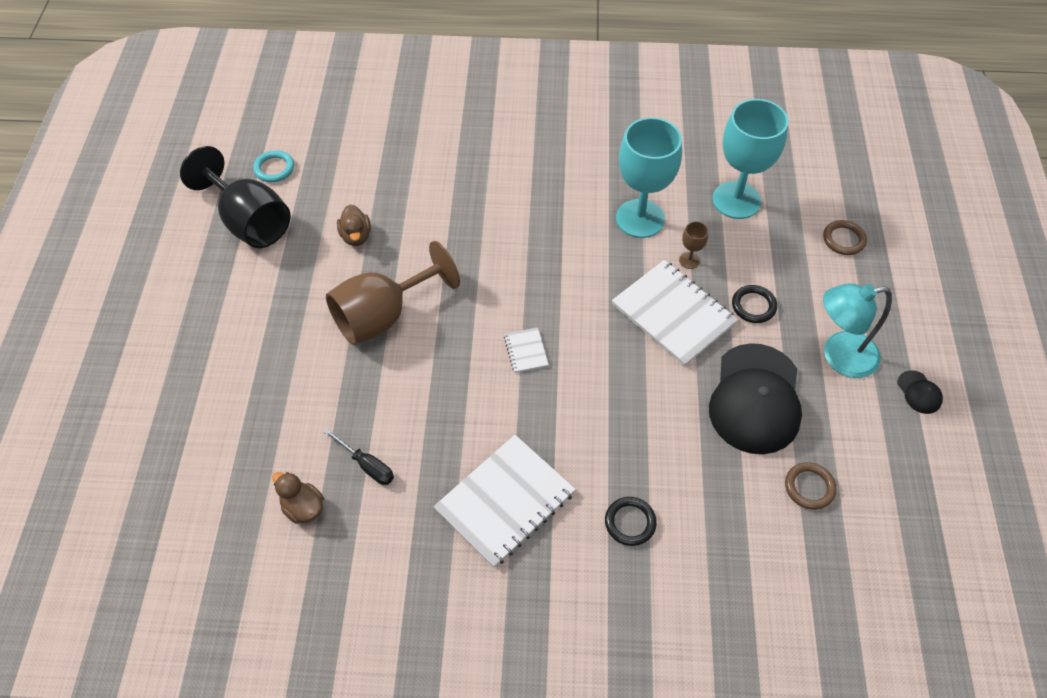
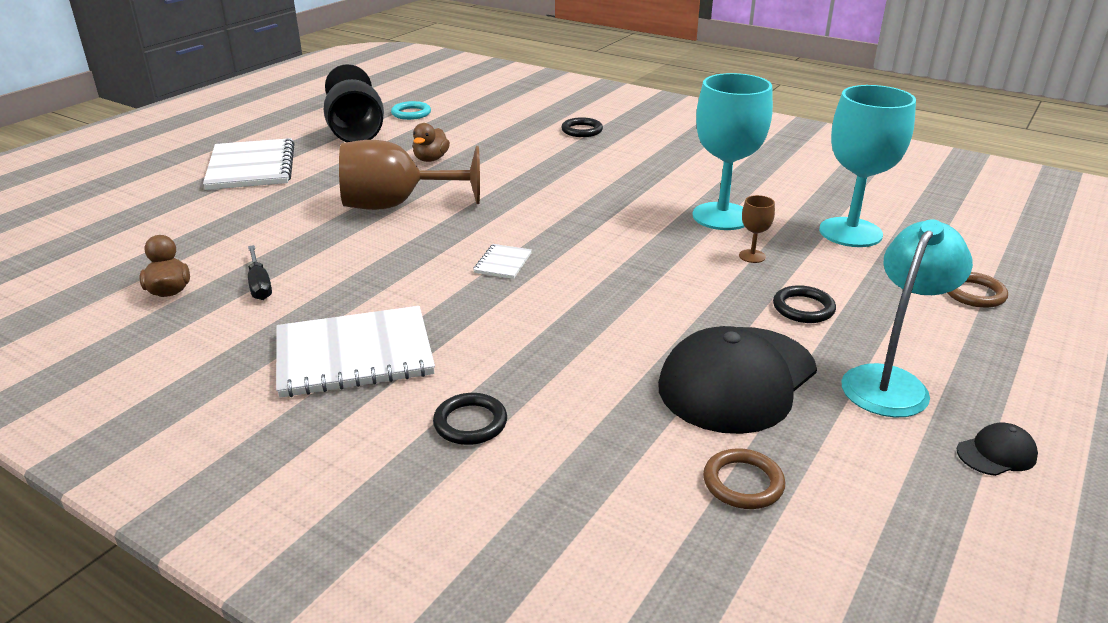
camera: 30 degrees right, 25 degrees down
white notebook [612,260,738,366] -> white notebook moved to [203,138,295,190]
turquoise lamp [823,283,892,378] -> turquoise lamp turned 105 degrees clockwise [841,219,973,417]
black cap [897,370,943,414] -> black cap turned 120 degrees counterclockwise [957,423,1038,476]
none -> black ring [561,117,603,137]

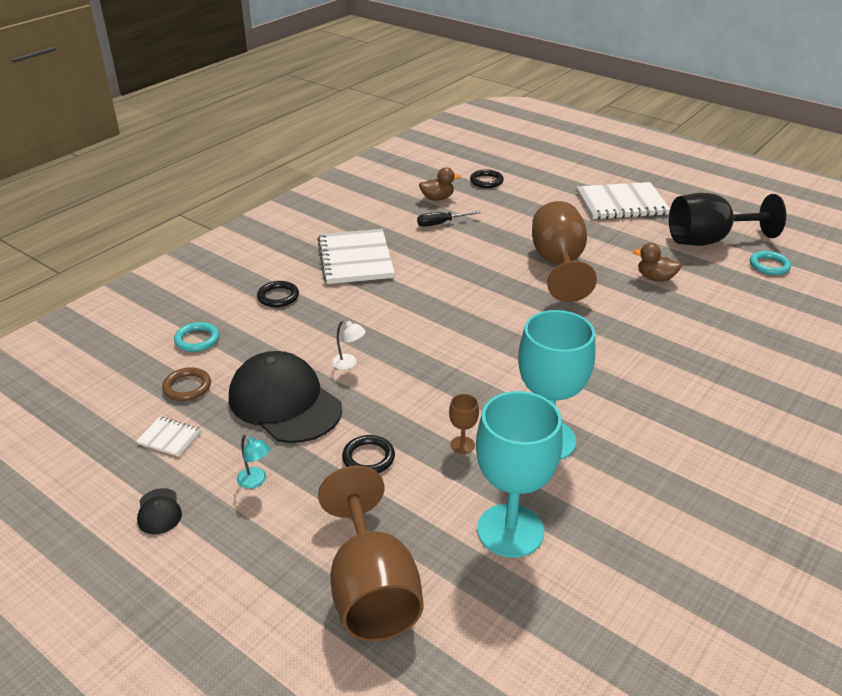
camera: 95 degrees right, 5 degrees up
white notebook [473,244,532,279] -> white notebook moved to [136,417,201,457]
black ring [561,117,603,137] -> black ring moved to [470,169,504,188]
turquoise lamp [841,219,973,417] -> turquoise lamp [237,435,271,489], size x0.45
brown ring [947,272,1008,308] -> brown goblet [318,466,424,641]
none -> turquoise ring [174,322,219,352]
none -> white lamp [332,321,366,370]

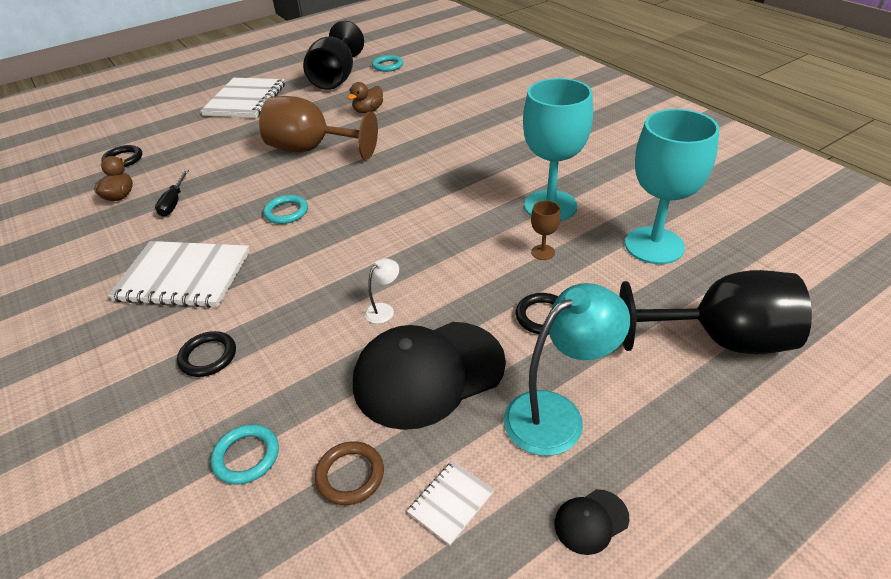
camera: 70 degrees left, 5 degrees up
black cap [137,488,182,534] -> black cap turned 150 degrees clockwise [554,489,629,555]
turquoise lamp [237,435,271,489] -> turquoise lamp [504,283,630,456], size x2.22
brown goblet [318,466,424,641] -> black goblet [619,270,812,354]
none -> turquoise ring [263,195,308,224]

